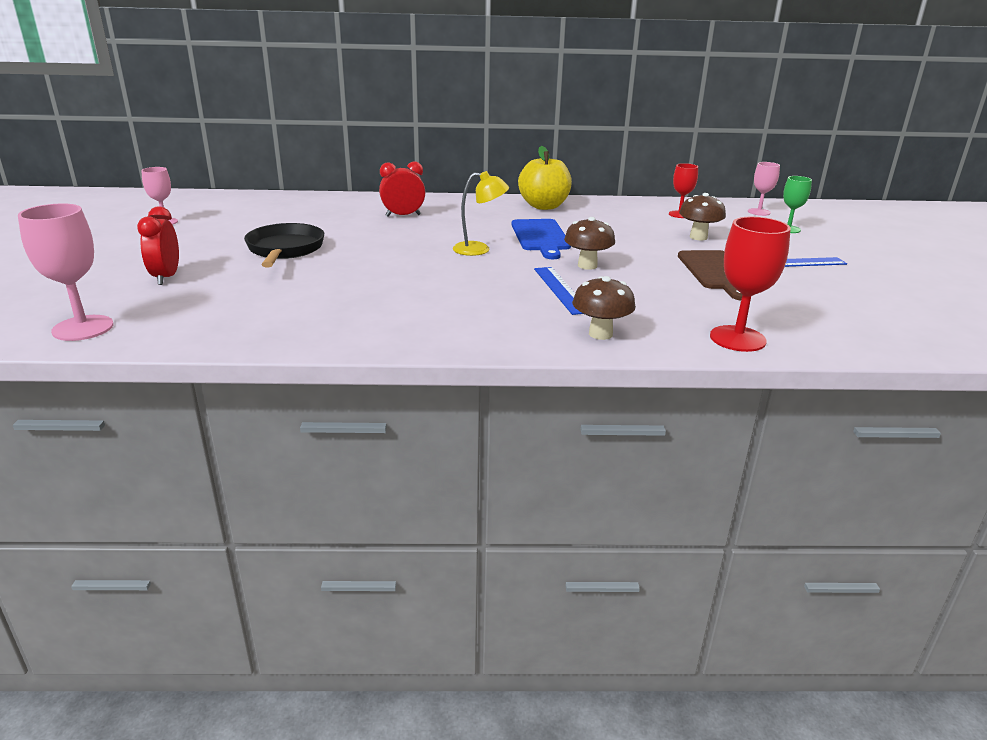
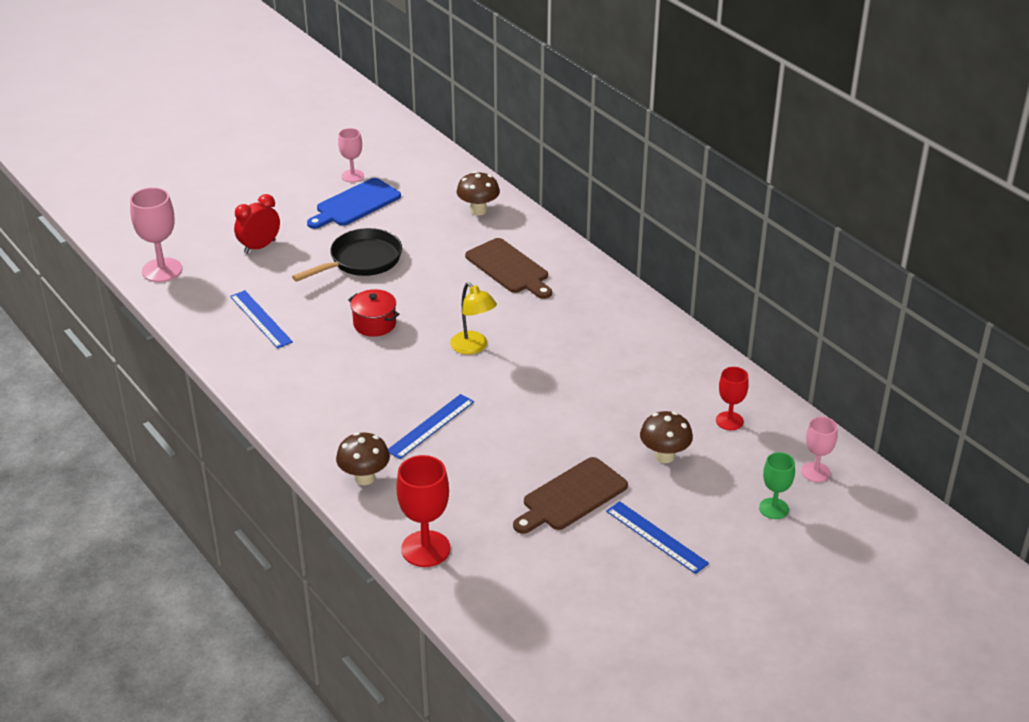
camera: 55 degrees right, 10 degrees up
red clock [379,162,425,217] -> brown cutting board [465,238,552,299]
blue cutting board [512,219,571,259] -> blue cutting board moved to [307,178,401,229]
yellow apple [518,146,572,210] -> none
brown mushroom [564,217,615,270] -> brown mushroom moved to [457,171,500,215]
none -> blue ruler [230,290,293,349]
none -> red pot [348,289,399,337]

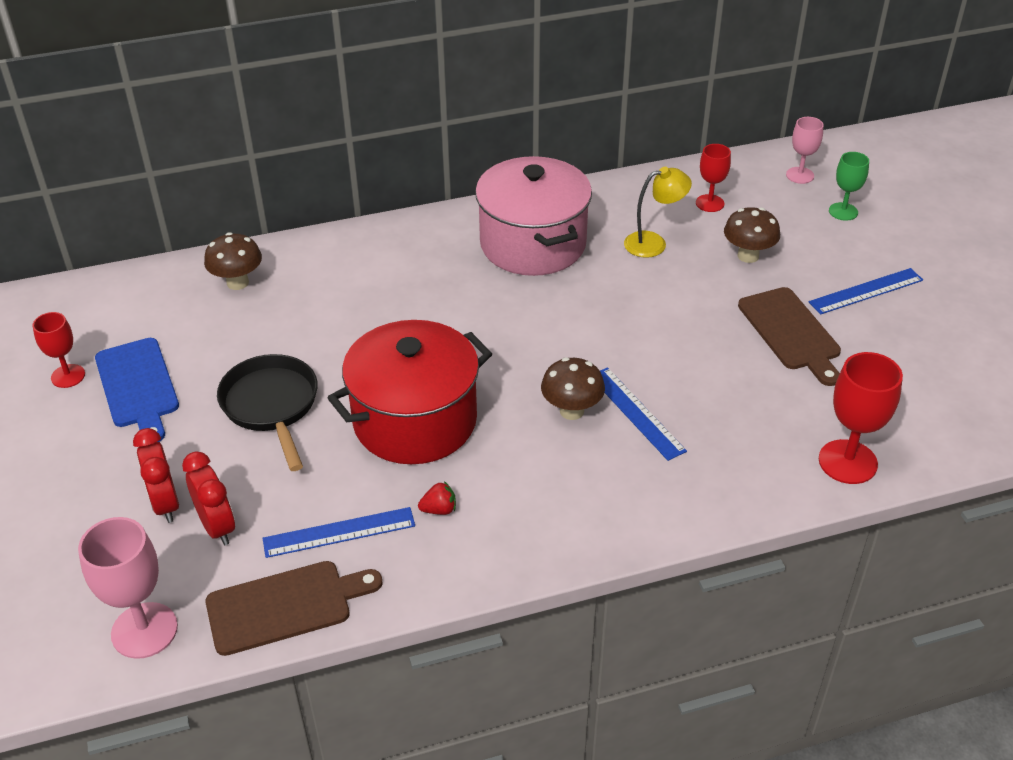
camera: 70 degrees left, 5 degrees up
brown mushroom [336,432,390,485] -> brown mushroom moved to [541,357,605,420]
pink goblet [338,128,364,182] -> red goblet [32,312,85,388]
red pot [348,289,399,337] -> red pot [327,320,492,464], size x2.16
yellow lamp [450,282,497,354] -> yellow lamp moved to [624,167,692,258]
brown cutting board [465,238,552,299] -> brown cutting board moved to [205,561,383,656]
none -> red clock [182,451,235,545]
none -> red strawberry [418,481,456,515]
none -> pink pot [475,156,592,276]

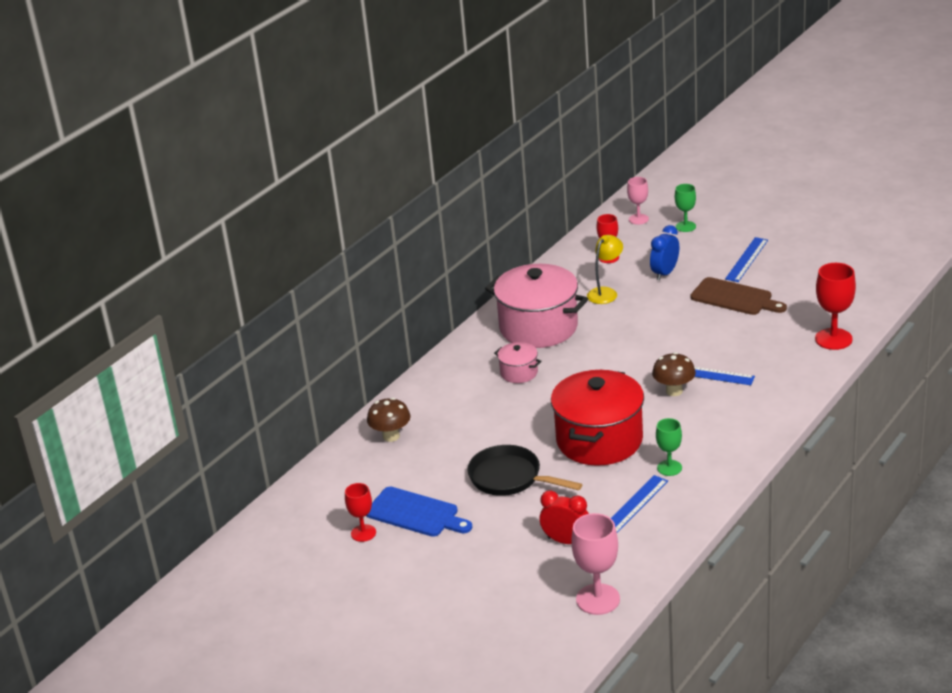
camera: 35 degrees left, 10 degrees down
red clock [133,428,179,523] -> none
brown cutting board [205,561,383,656] -> none
red strawberry [418,481,456,515] -> green goblet [656,418,682,476]
brown mushroom [724,207,780,263] -> blue clock [650,225,679,281]
none -> pink pot [494,342,542,383]

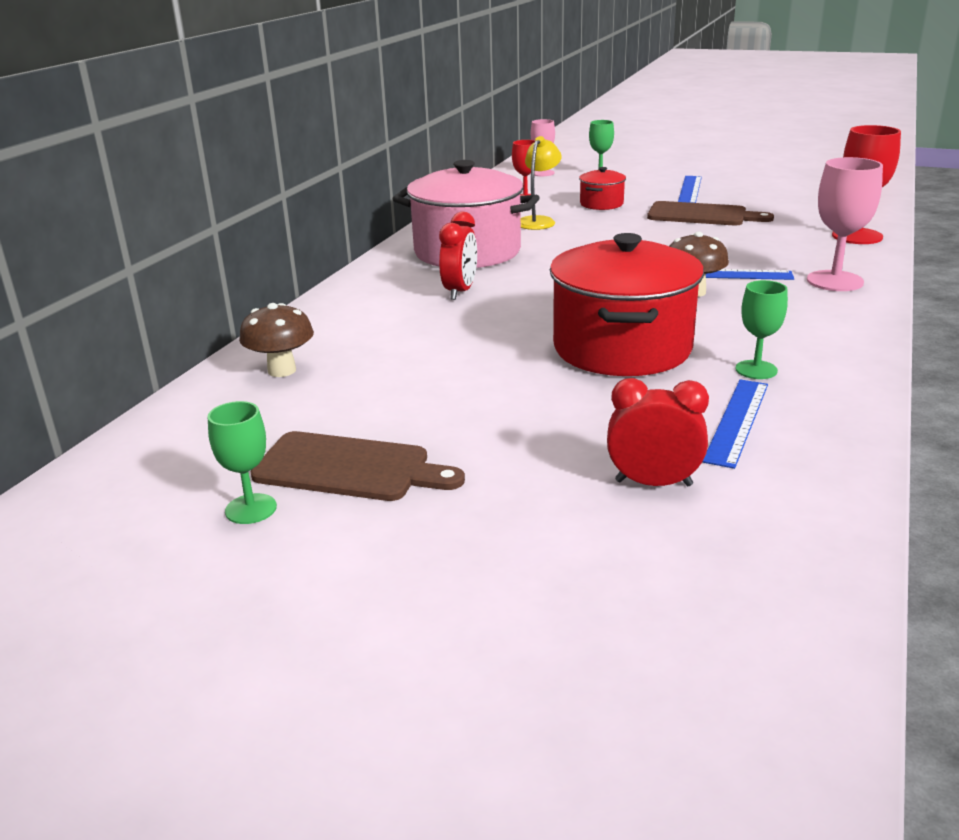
camera: 15 degrees left, 5 degrees down
red goblet [345,483,376,542] -> green goblet [208,401,277,524]
blue cutting board [366,487,472,537] -> brown cutting board [251,431,465,501]
black pan [467,445,582,496] -> none
pink pot [494,342,542,383] -> red clock [439,212,477,300]
pink goblet [571,513,620,615] -> pink goblet moved to [807,157,883,291]
blue clock [650,225,679,281] -> red pot [579,167,626,210]

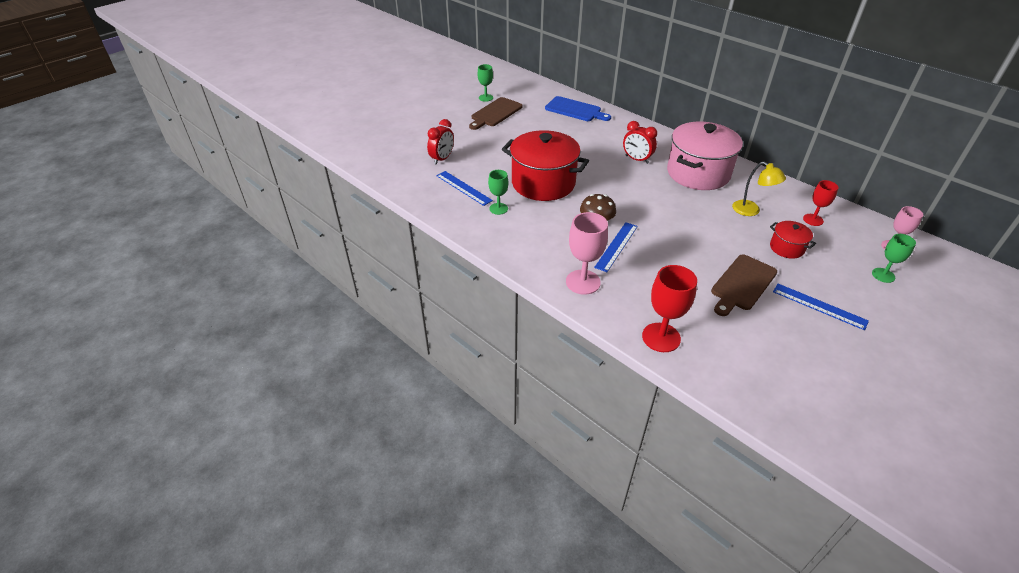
camera: 110 degrees right, 15 degrees up
brown mushroom [239,303,314,377] -> blue cutting board [545,96,611,121]

